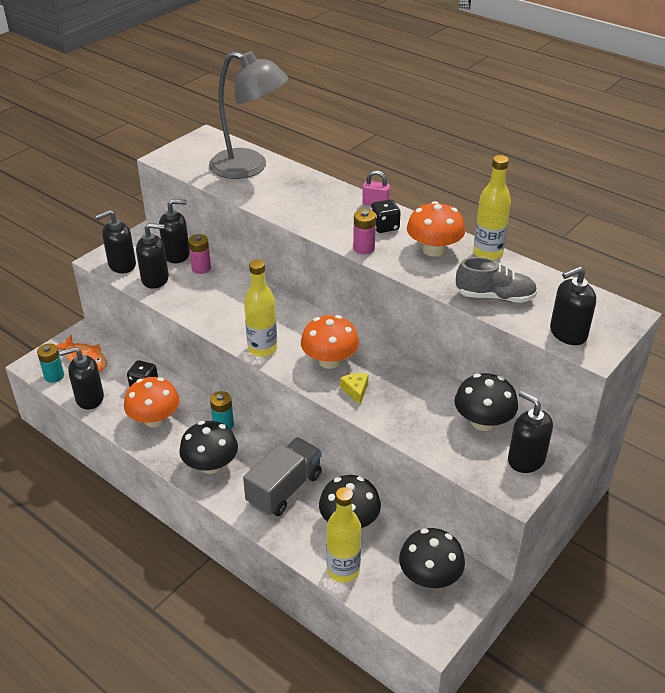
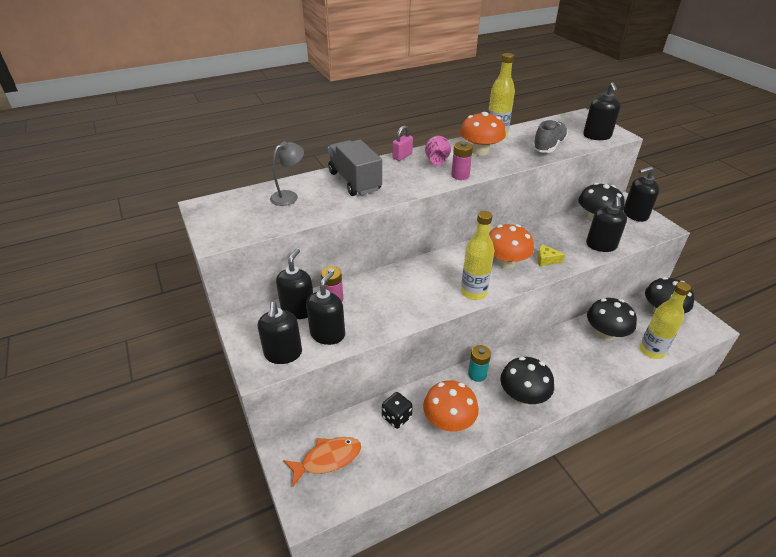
camera: 65 degrees left, 0 degrees up
turquoise battery [37,343,64,383] -> none
black soap dispenser [59,347,104,410] -> black soap dispenser moved to [586,196,627,252]
grey lamp [209,51,288,179] -> grey lamp [270,141,304,206], size x0.48
grey truck [243,437,322,516] -> grey truck moved to [328,140,382,196]
black dice [371,199,401,233] -> pink vase [425,136,451,165]

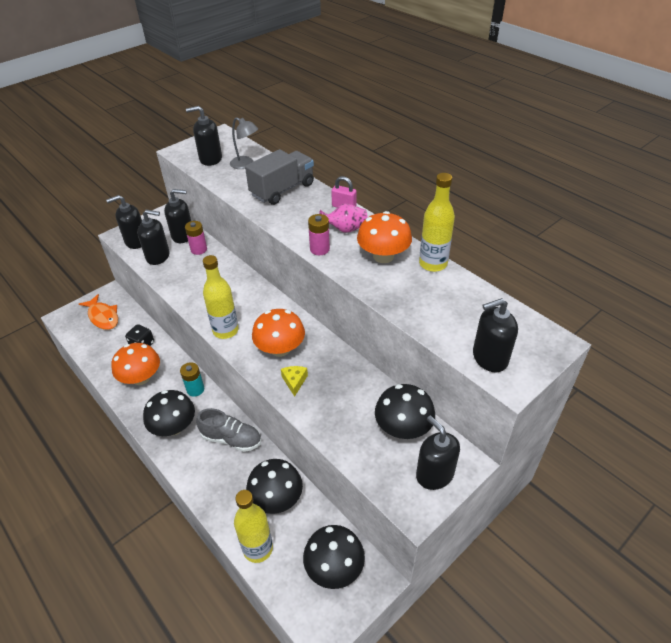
camera: 75 degrees right, 5 degrees up
grey shoe [532,120,568,153] -> grey shoe moved to [196,408,261,452]
black soap dispenser [586,196,627,252] -> black soap dispenser moved to [186,106,222,166]

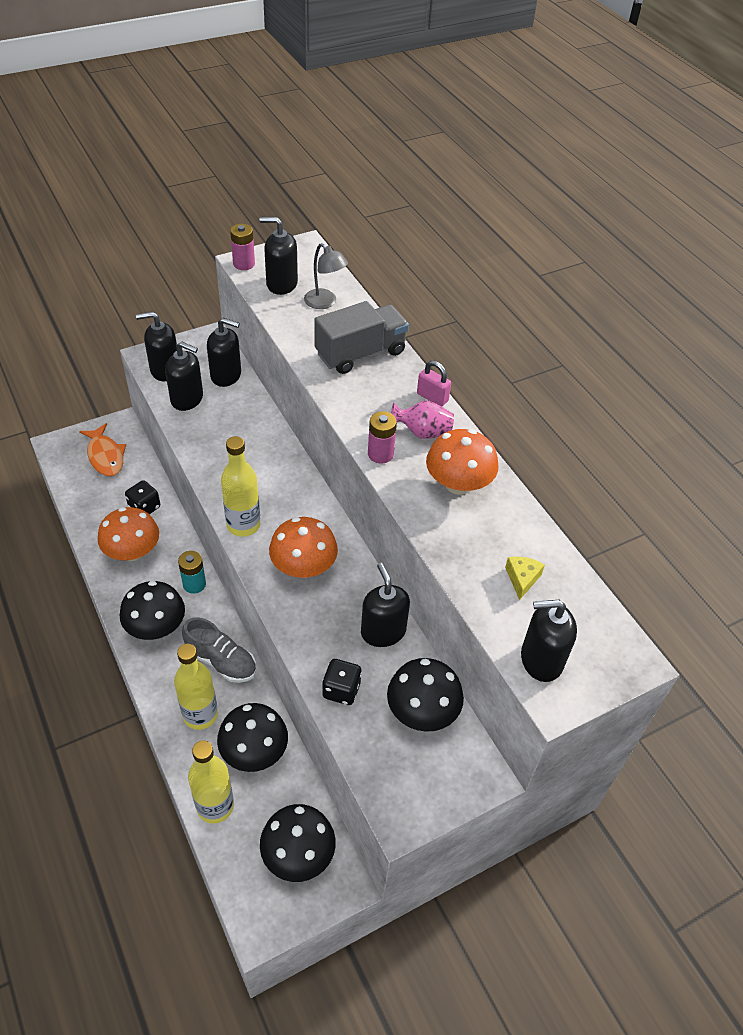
camera: 10 degrees right, 5 degrees up
pink battery [185,221,207,255] -> pink battery moved to [230,224,255,270]
yellow cheese [281,366,308,397] -> yellow cheese moved to [505,557,545,600]
black soap dispenser [416,415,460,490] -> black soap dispenser moved to [361,563,410,647]
yellow bottle [419,173,455,272] -> yellow bottle moved to [174,644,218,730]
none -> black dice [322,659,362,705]

